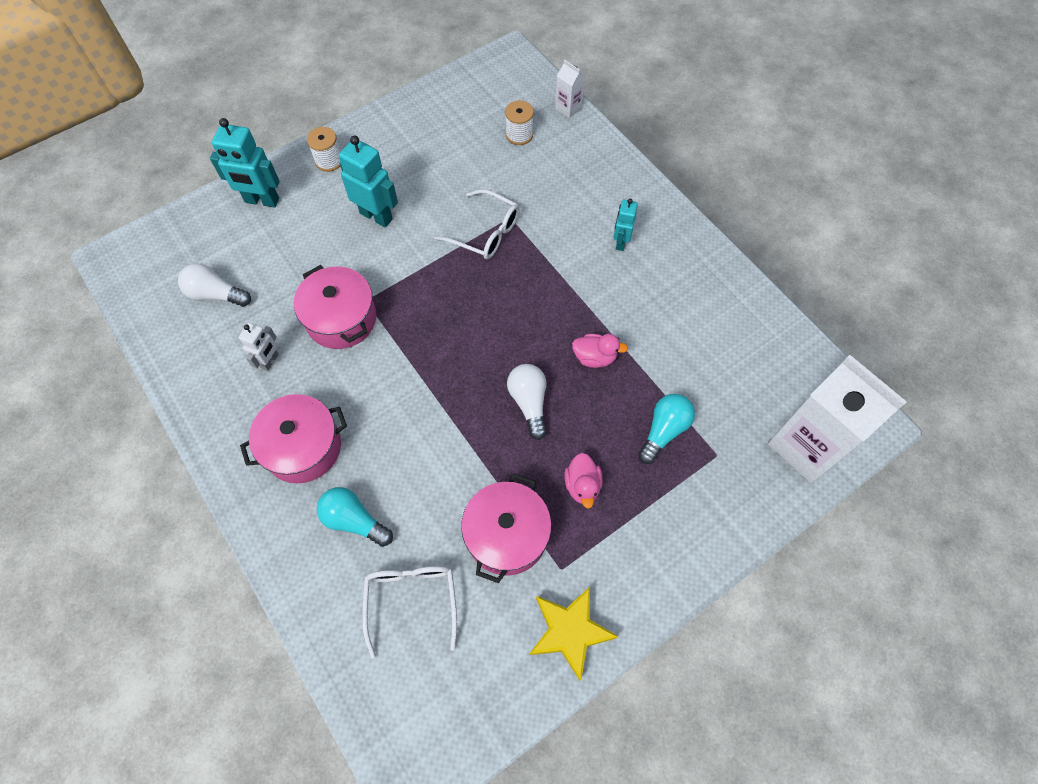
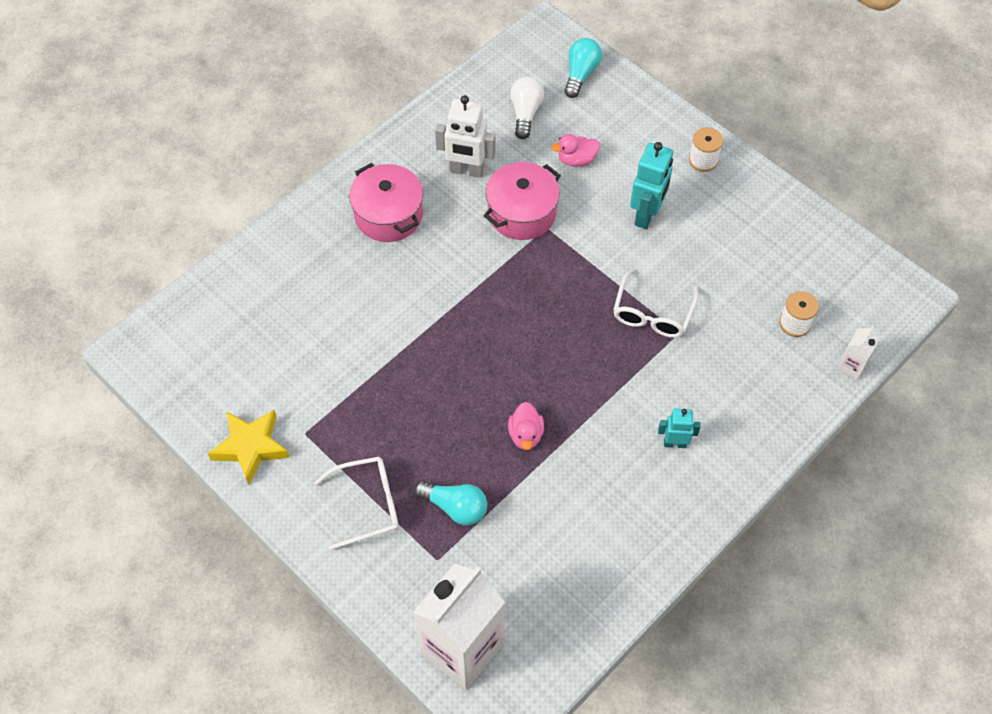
camera: 80 degrees right, 5 degrees down
turquoise robot [210,118,280,208] -> none
white robot [239,323,279,371] -> white robot [435,95,496,178], size x1.68
turquoise light bulb [317,487,393,547] -> turquoise light bulb moved to [564,38,602,98]
white glasses [362,566,457,658] -> white glasses moved to [314,457,399,550]
pink pot [461,474,551,583] -> none
white light bulb [507,364,547,440] -> none
pink duck [564,453,603,509] -> pink duck moved to [552,134,600,167]

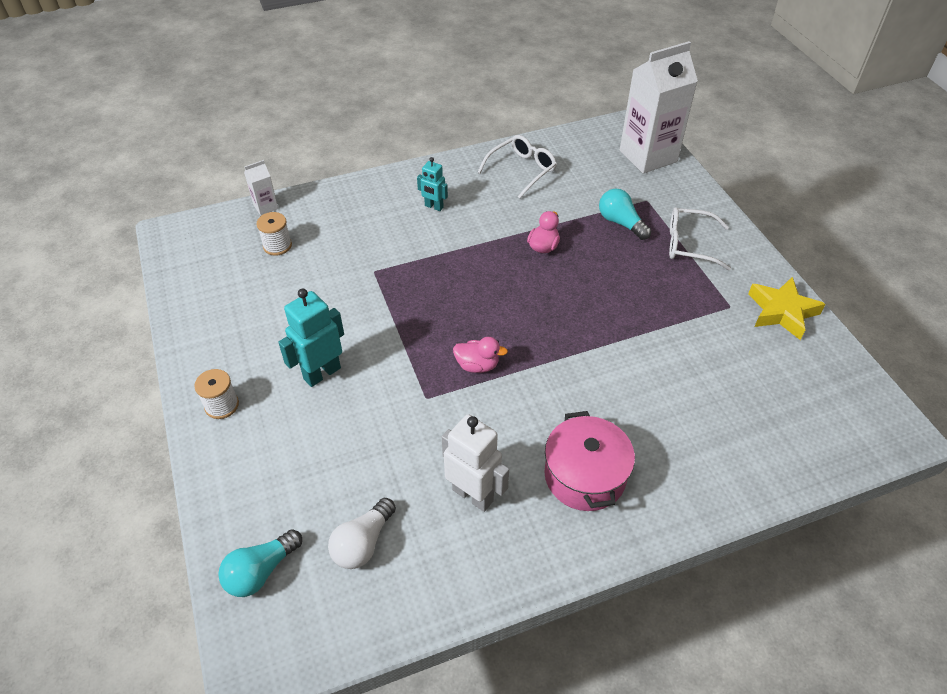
camera: 155 degrees left, 10 degrees down
pink pot [484,162,561,240] -> none
pink duck [552,134,600,167] -> pink duck moved to [453,337,508,373]
white glasses [613,268,699,338] -> white glasses moved to [477,135,557,198]

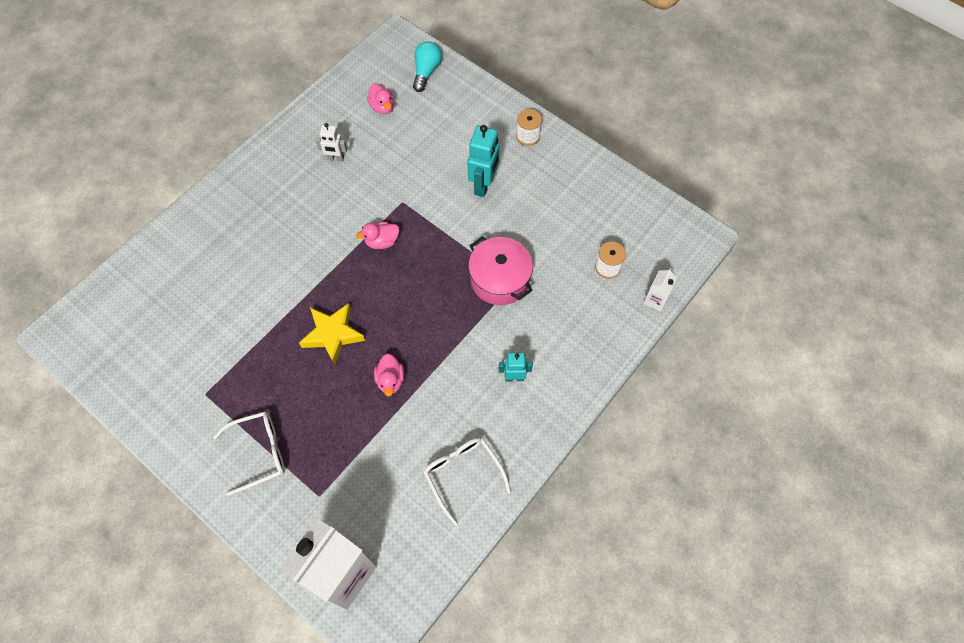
camera: 150 degrees right, 15 degrees up
white light bulb [328,498,396,569] -> pink duck [367,83,394,114]
white robot [442,414,509,512] -> white robot [315,123,347,162], size x0.60
white glasses [477,135,557,198] -> white glasses turned 135 degrees clockwise [423,437,511,526]
pink pot [544,411,635,511] -> pink pot moved to [468,236,533,305]
turquoise light bulb [599,189,651,240] -> none
yellow star [748,277,826,340] -> yellow star moved to [299,303,365,365]

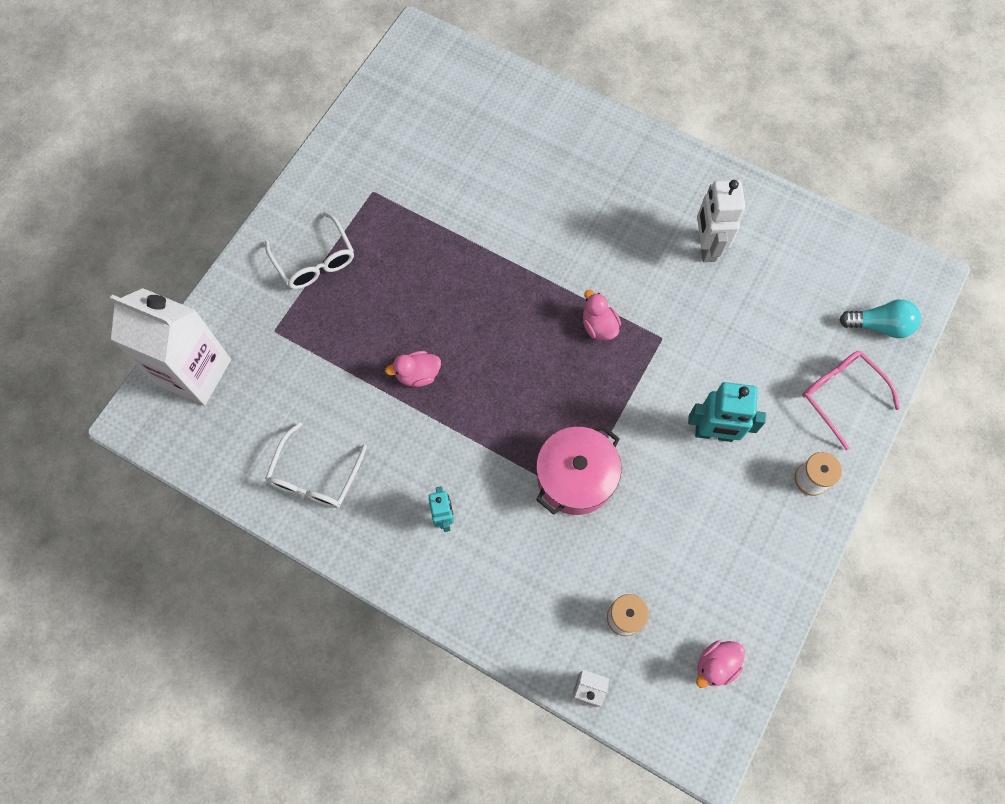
camera: 80 degrees right, 5 degrees up
yellow star [299,303,365,365] -> none
white robot [315,123,347,162] -> white robot [697,180,745,262], size x1.68
pink duck [367,83,394,114] -> pink duck moved to [696,640,745,688]
white glasses [423,437,511,526] -> white glasses turned 150 degrees clockwise [265,422,367,508]
none -> pink glasses [802,351,900,450]

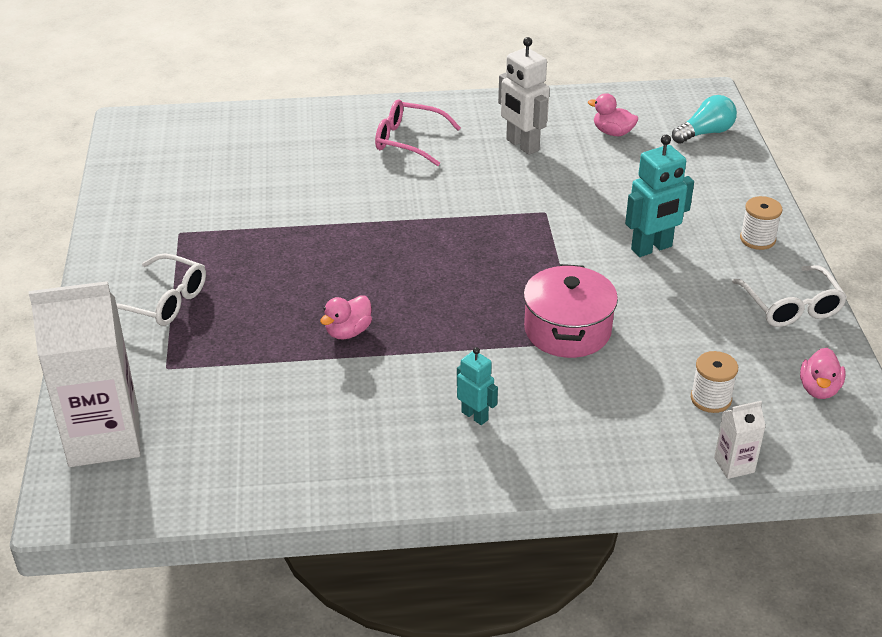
camera: 35 degrees left, 30 degrees down
white glasses [265,422,367,508] -> white glasses moved to [732,265,847,327]
pink duck [583,290,621,341] -> pink duck moved to [588,93,638,136]
pink glasses [802,351,900,450] -> pink glasses moved to [375,99,461,166]

